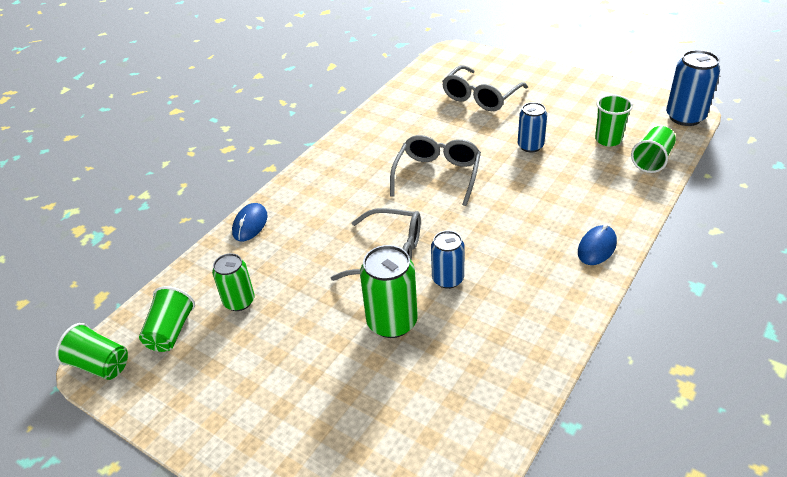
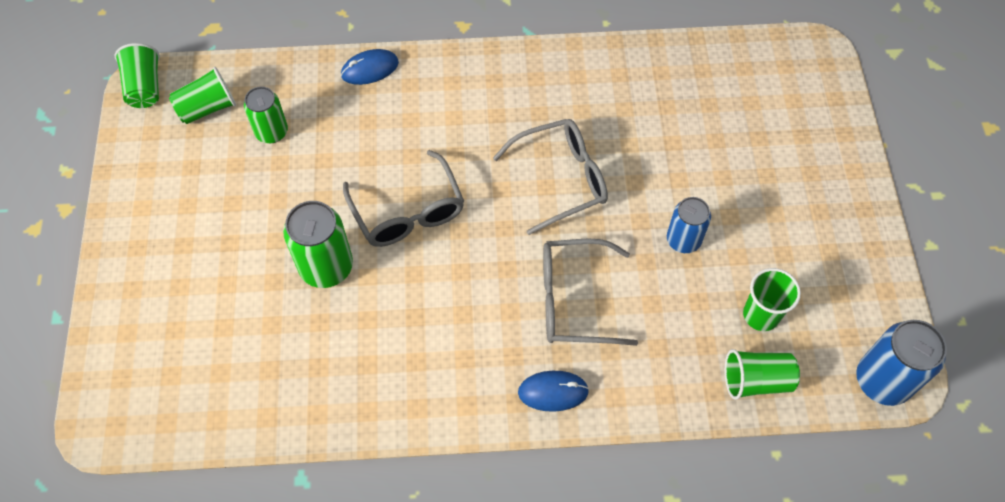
camera: 50 degrees right, 20 degrees up
blue can [431,231,465,289] -> none
grey glasses [442,65,528,111] -> grey glasses moved to [543,239,638,346]

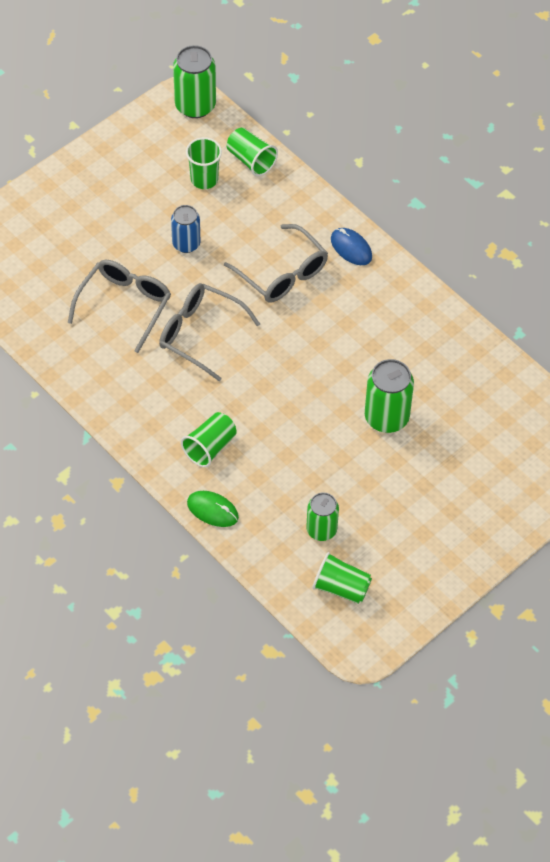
camera: 130 degrees left, 5 degrees down
green cup [114,43,160,108] -> green cup moved to [181,412,237,467]
blue mouse [341,49,399,85] -> green mouse [187,491,239,527]
grey glasses [343,150,464,247] -> grey glasses moved to [68,260,171,353]
blue can [856,320,947,406] -> green can [173,45,216,118]

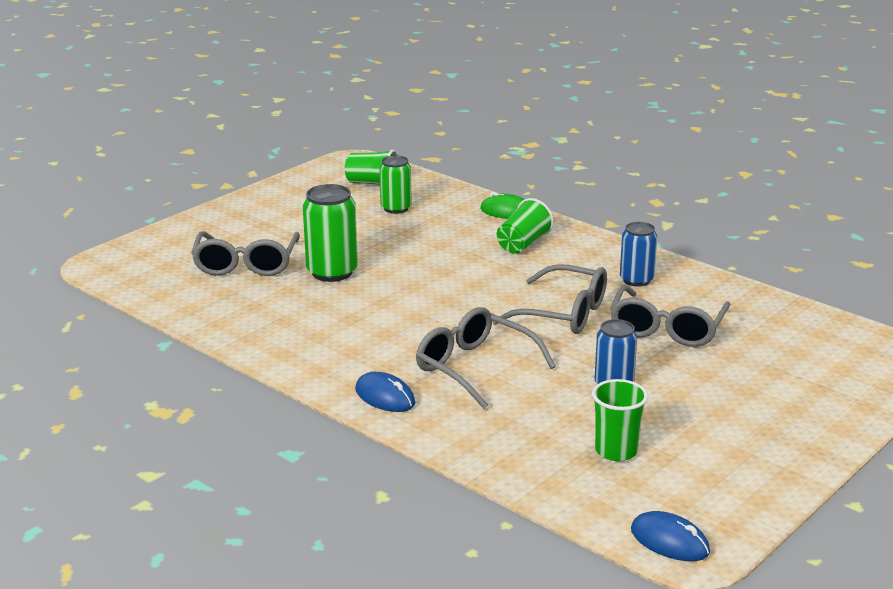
camera: 175 degrees right, 30 degrees down
green can [173,45,216,118] -> blue mouse [631,511,710,561]
green cup [226,128,278,176] -> none
none -> grey glasses [191,231,300,276]
none -> blue can [620,222,657,287]

